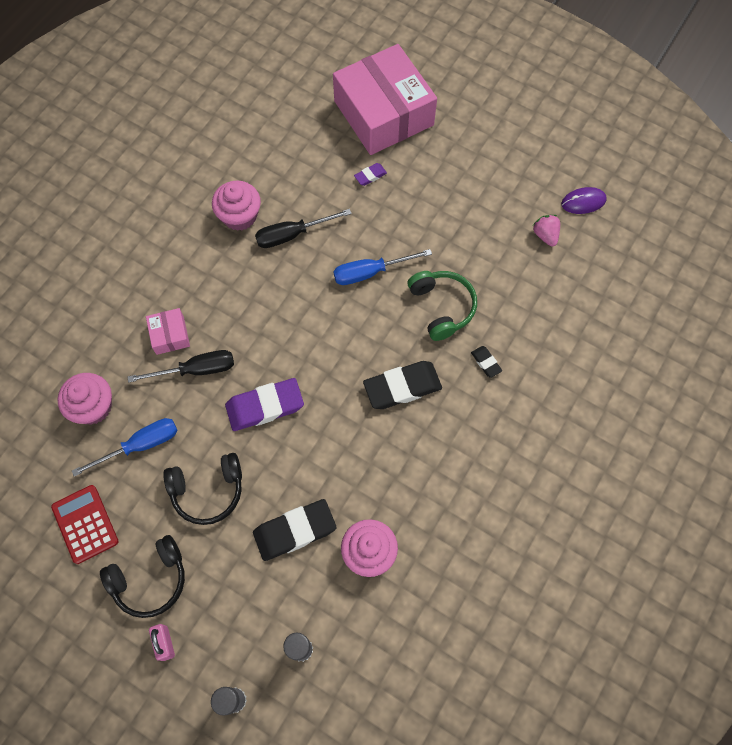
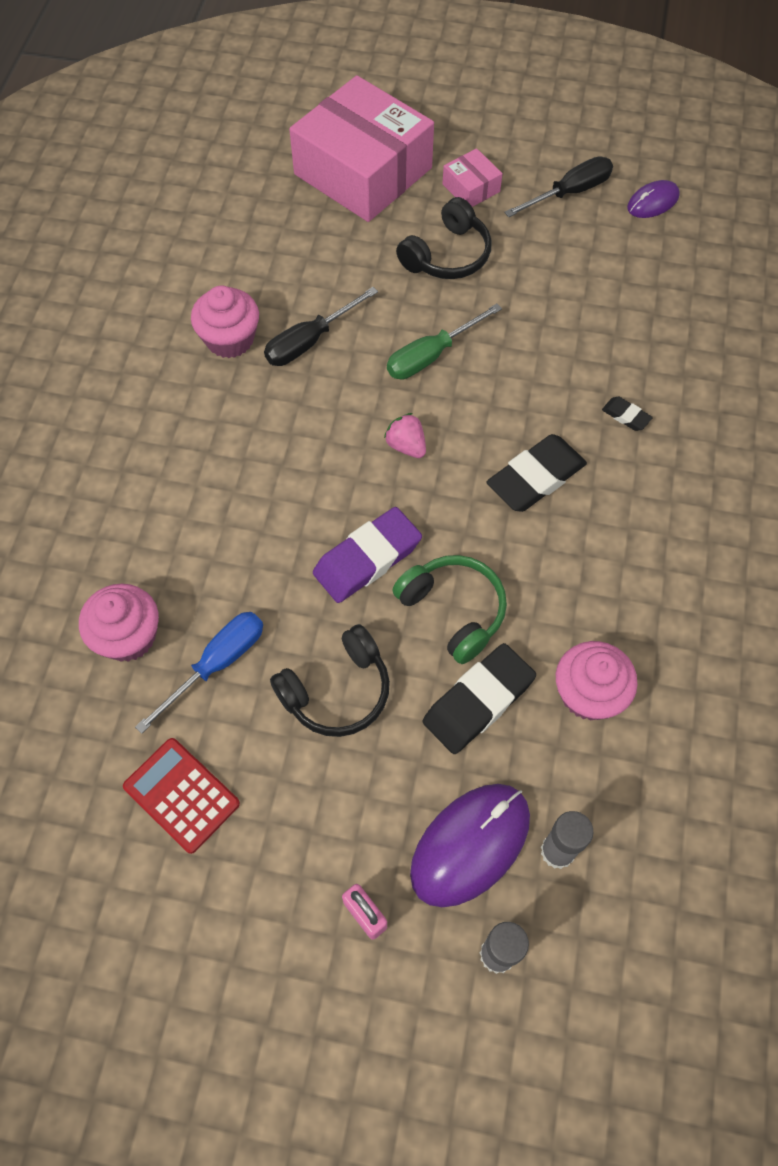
camera: 20 degrees left, 5 degrees down
black headphones [100,535,185,618] -> black headphones moved to [396,197,492,279]
black screwdriver [128,350,234,383] -> black screwdriver moved to [504,156,613,217]
pink box [146,308,190,355] -> pink box moved to [442,148,503,207]
blue screwdriver [333,249,432,285] -> green screwdriver [387,304,502,379]
purple eraser [354,163,387,186] -> none
green headphones [408,271,477,341] -> green headphones moved to [392,555,507,664]
pink strawberry [533,215,560,247] -> pink strawberry moved to [384,413,426,458]
none -> purple mouse [410,784,530,907]

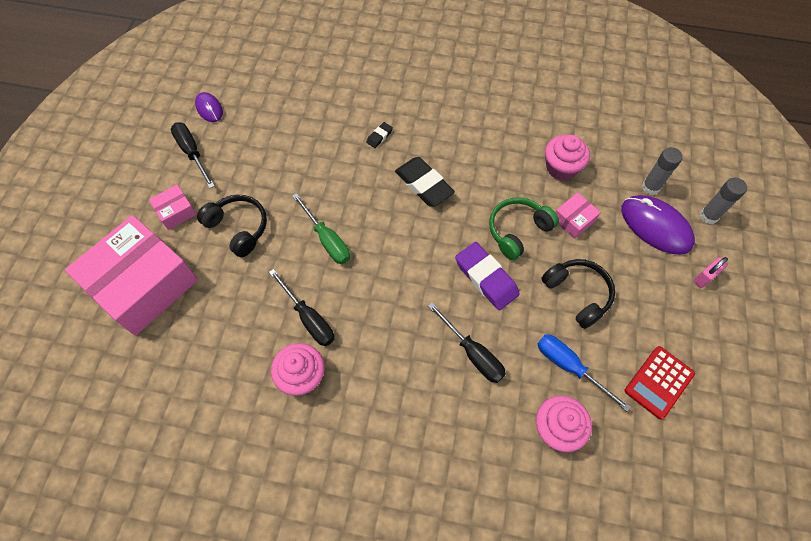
camera: 90 degrees left, 0 degrees up
pink strawberry [384,413,426,458] -> none
black eraser [423,643,536,754] -> pink box [555,192,601,239]
none -> black screwdriver [428,303,506,383]

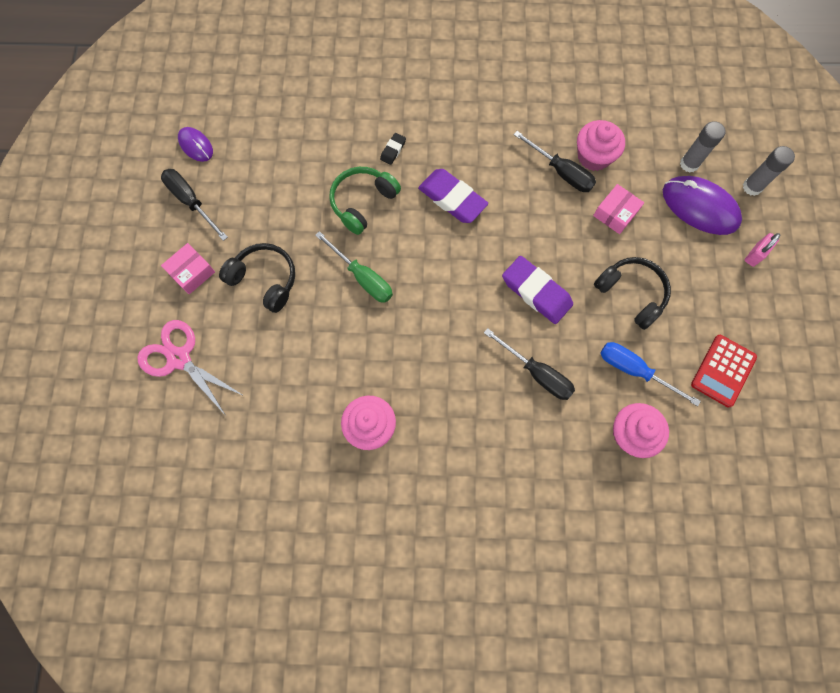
camera: 10 degrees left, 10 degrees up
pink box [65,215,198,336] -> pink scissors [137,320,244,416]
black screwdriver [269,269,334,346] -> black screwdriver moved to [513,131,596,192]
black eraser [395,157,455,206] -> purple eraser [418,169,488,223]
green headphones [489,197,559,260] -> green headphones moved to [329,167,401,235]

